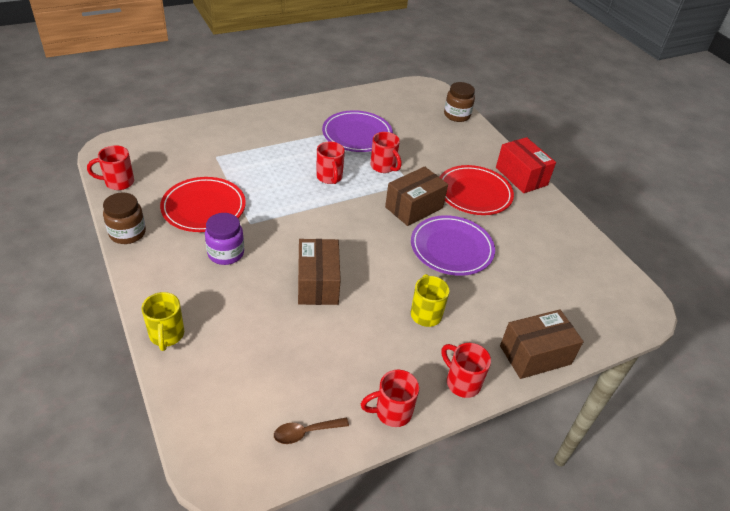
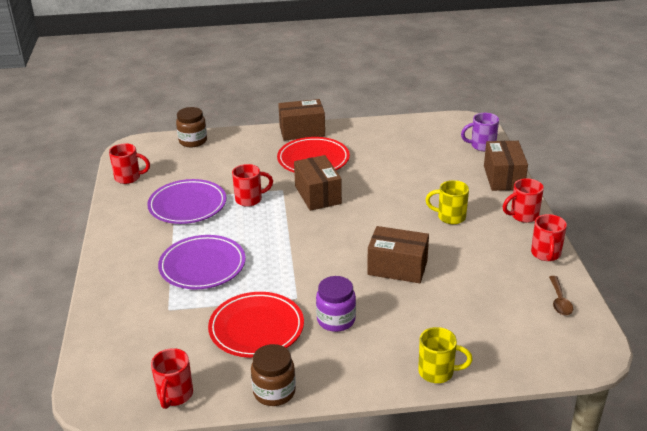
camera: 65 degrees left, 10 degrees down
red mug [316,141,345,184] -> red mug moved to [109,143,150,184]
purple plate [411,215,495,276] -> purple plate moved to [158,235,246,290]
red box [496,137,556,193] -> brown box [278,99,325,141]
none -> purple mug [461,113,499,151]

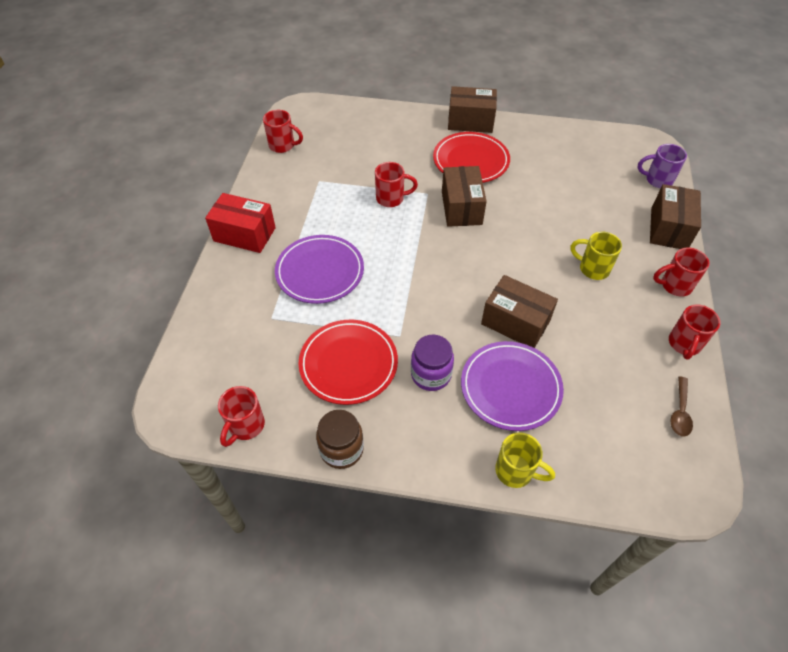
camera: 15 degrees right, 20 degrees up
purple plate [147,179,226,224] -> purple plate moved to [461,341,564,431]
brown jar [176,107,207,147] -> none
none -> red box [205,193,276,253]

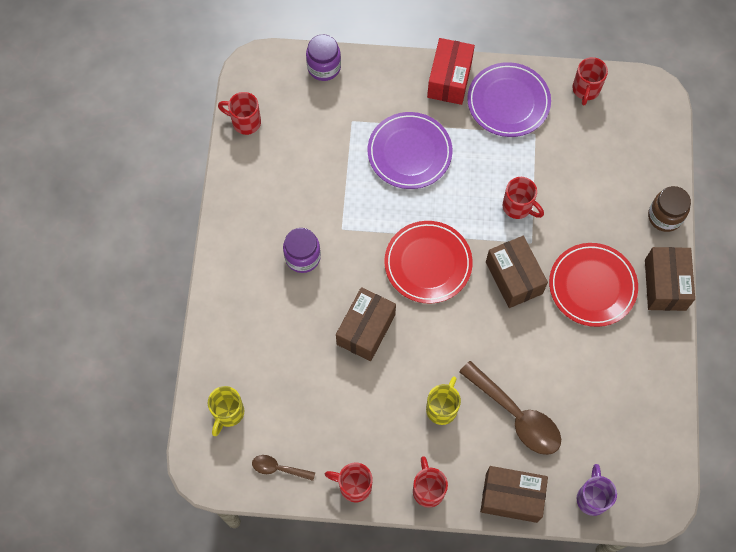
camera: 85 degrees right, 15 degrees up
red plate [299,320,398,405] -> red plate moved to [384,221,473,304]
brown jar [316,410,364,469] -> brown jar moved to [648,186,691,232]
red mug [375,162,418,207] -> red mug turned 45 degrees counterclockwise [503,177,544,219]
brown box [442,166,487,227] -> brown box turned 75 degrees clockwise [486,236,548,308]
purple plate [461,341,564,431] -> purple plate moved to [467,62,551,137]
yellow mug [495,432,555,488] -> yellow mug moved to [208,386,244,436]
none -> purple jar [306,34,341,81]
none -> brown spoon [459,361,561,455]

